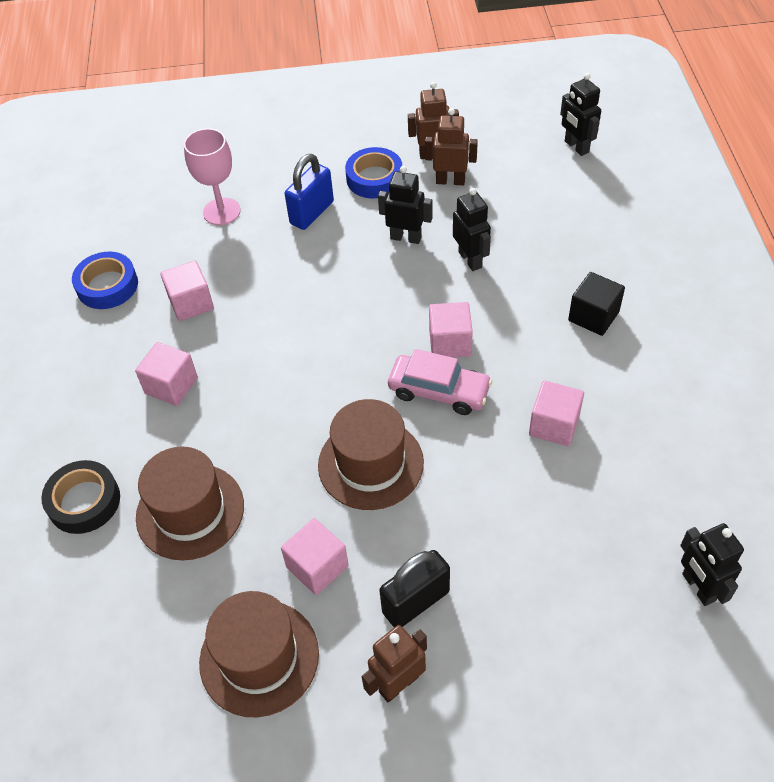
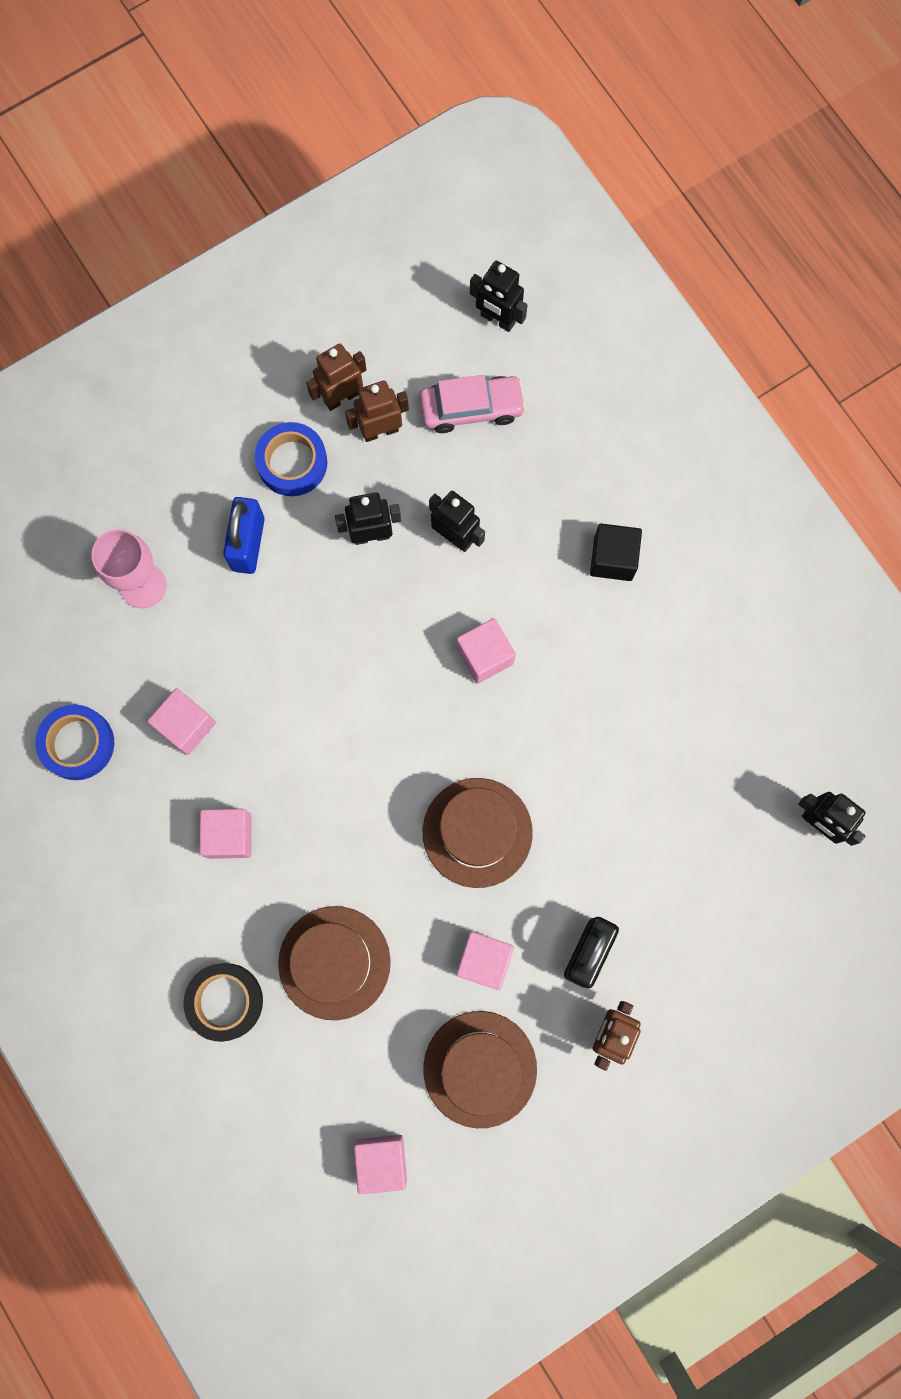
camera: 30 degrees left, 25 degrees up
pink car [388,349,492,415] -> pink car moved to [419,375,526,433]
pink cube [529,381,584,446] -> pink cube moved to [354,1135,407,1195]

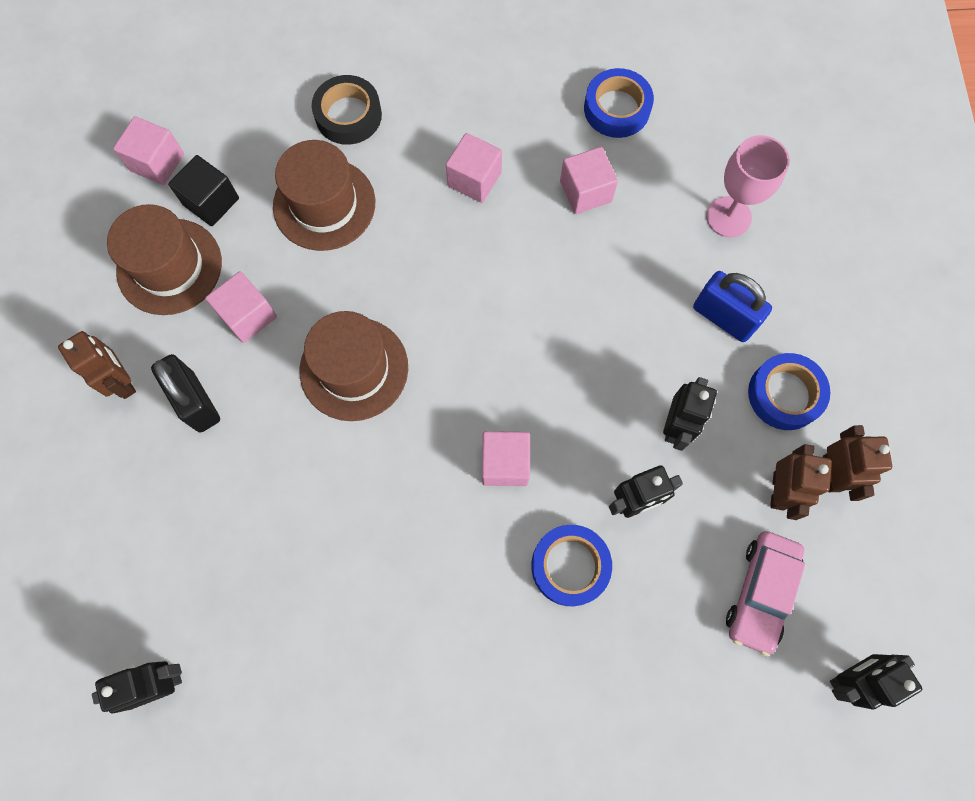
camera: 120 degrees right, 5 degrees down
black cube [590,524,642,581] -> black cube moved to [168,155,239,226]
none -> blue tape [531,525,612,606]

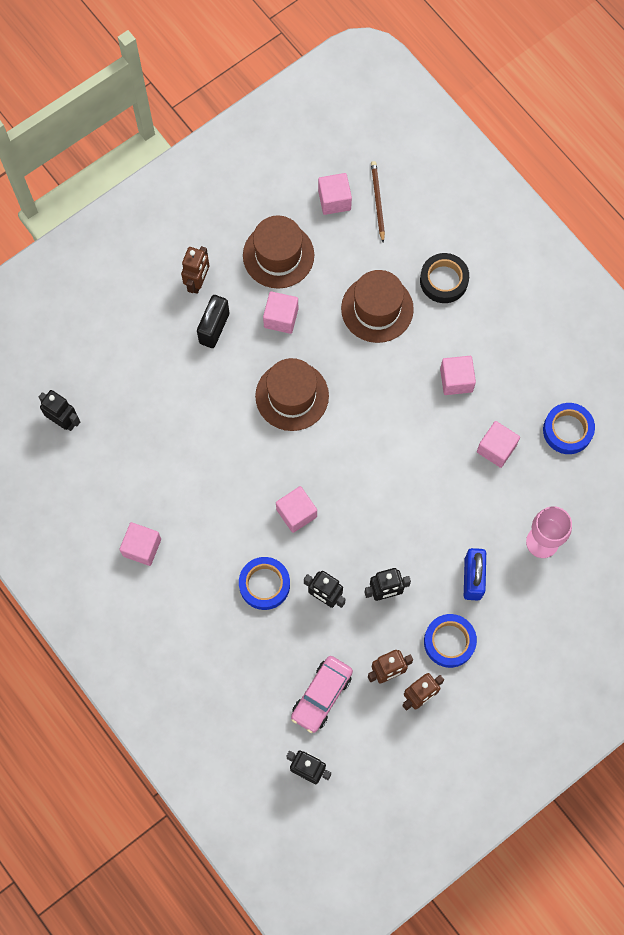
camera: 55 degrees right, 0 degrees up
black cube [168,155,239,226] -> none
pink car [726,531,805,656] -> pink car turned 45 degrees counterclockwise [291,656,353,733]
none -> pink cube [119,522,161,566]
none -> brown pencil [371,161,385,243]

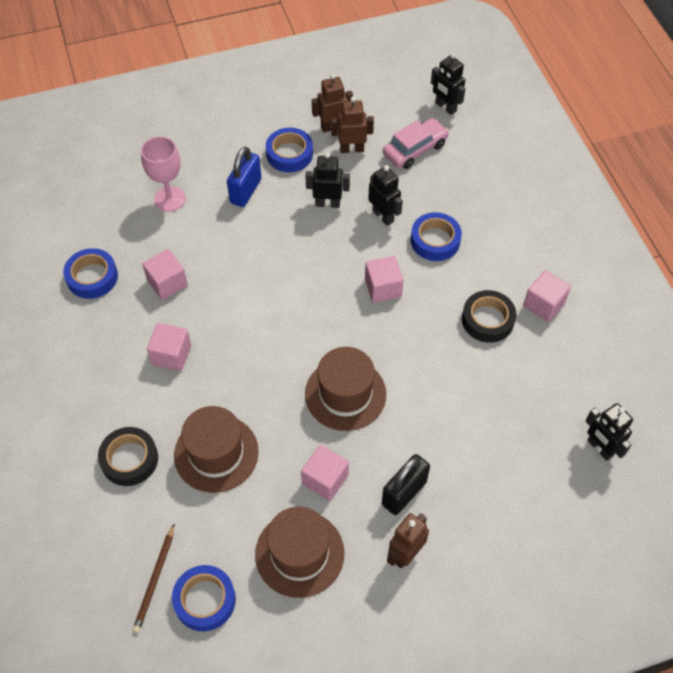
camera: 160 degrees left, 15 degrees down
pink cube [318,173,352,215] -> blue tape [172,565,236,631]
none -> black tape [462,290,516,343]

